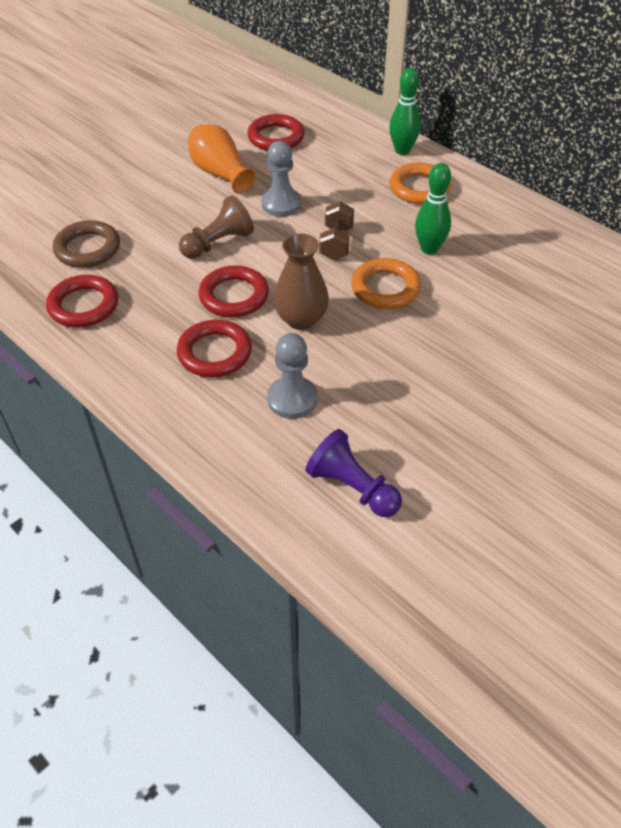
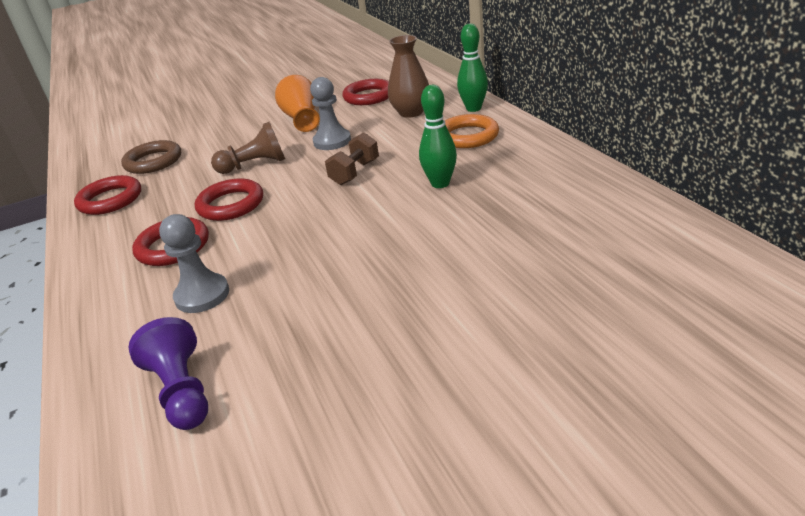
camera: 25 degrees right, 15 degrees down
brown vase [274,234,329,330] -> brown vase moved to [388,35,429,118]
orange ring [351,258,421,309] -> none

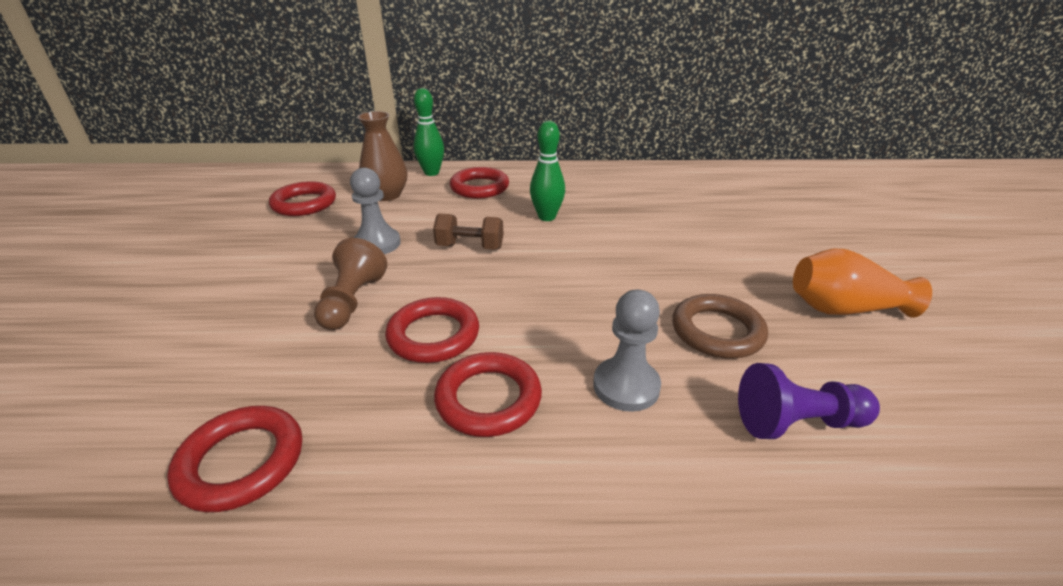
camera: 70 degrees left, 0 degrees up
brown ring [121,140,181,174] -> brown ring moved to [672,294,768,359]
orange vase [275,75,320,132] -> orange vase moved to [793,249,932,318]
brown dumbbell [325,132,379,185] -> brown dumbbell turned 45 degrees counterclockwise [433,214,503,250]
orange ring [445,114,499,148] -> red ring [450,167,509,199]

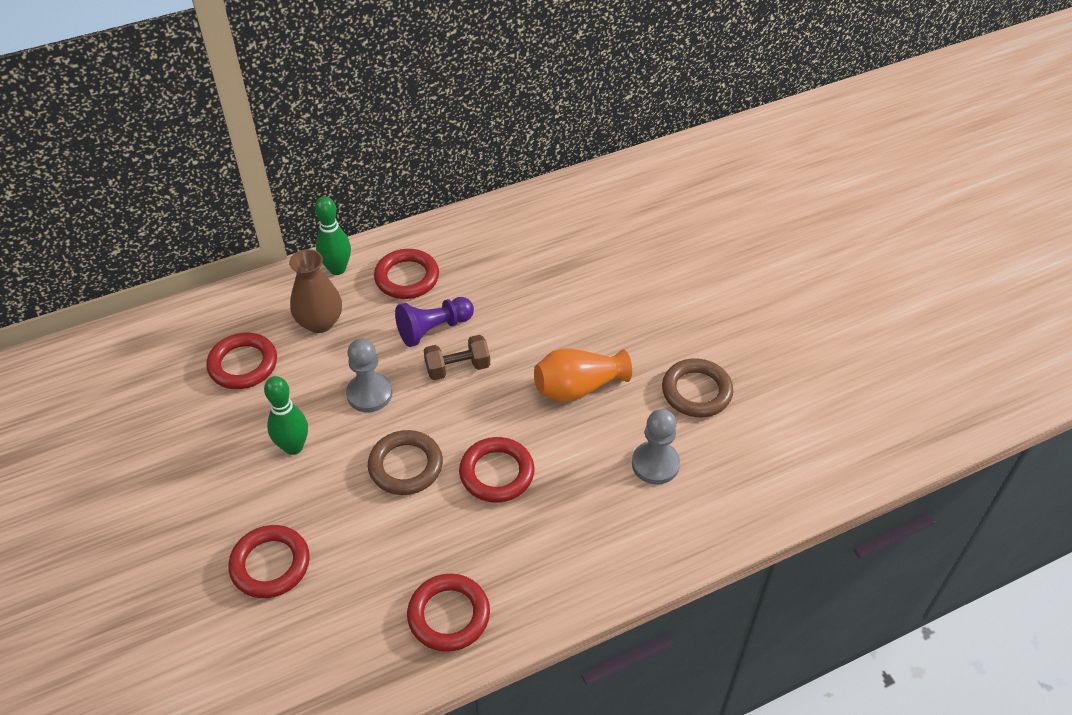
camera: 25 degrees left, 15 degrees up
brown pawn [314,238,387,330] -> brown ring [368,430,443,495]
red ring [434,352,542,437] -> red ring moved to [228,525,310,598]
green bowling pin [530,121,565,221] -> green bowling pin moved to [264,376,308,455]
purple pawn [738,363,880,439] -> purple pawn moved to [395,297,474,347]
orange vase [793,249,932,318] -> orange vase moved to [534,348,632,402]

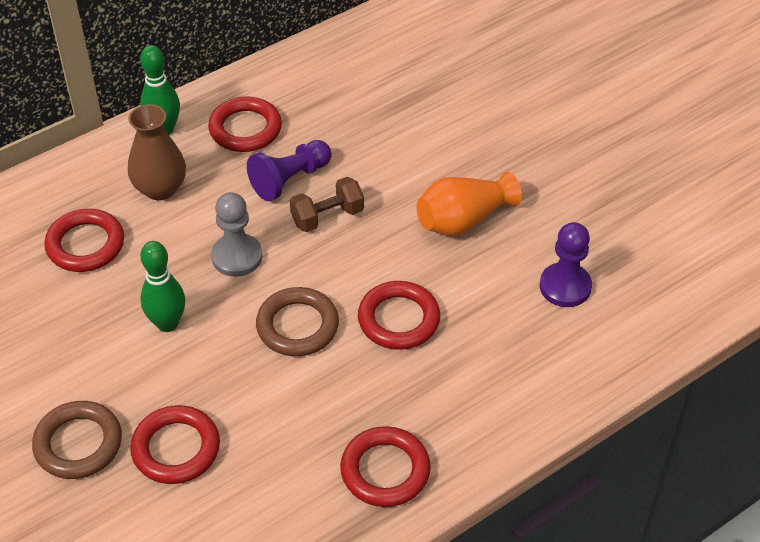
camera: 10 degrees left, 0 degrees up
grey pawn [632,409,680,485] -> purple pawn [540,222,592,307]
brown ring [662,359,733,417] -> brown ring moved to [32,401,122,479]

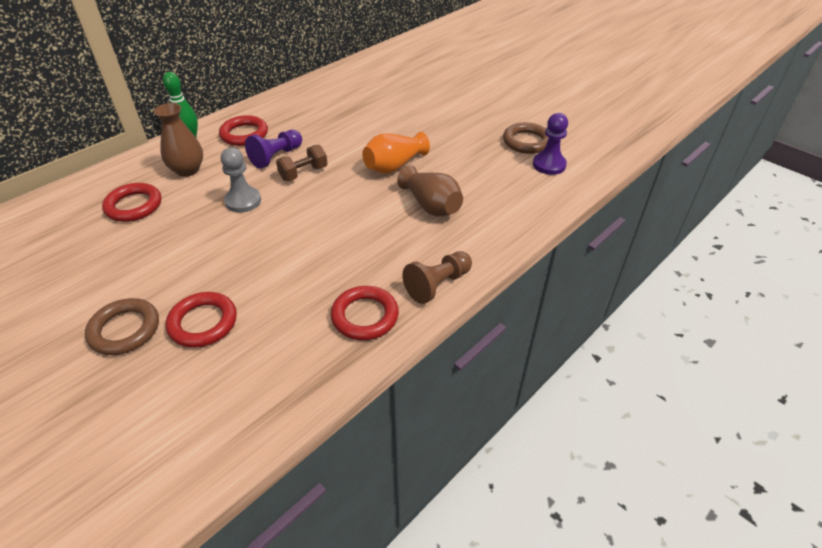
camera: 10 degrees left, 5 degrees down
green bowling pin [140,241,185,332] -> none
brown ring [256,287,339,356] -> brown ring moved to [503,122,549,154]
red ring [358,281,440,350] -> none
purple pawn [540,222,592,307] -> purple pawn moved to [533,113,568,175]
none -> brown vase [397,165,463,217]
none -> brown pawn [402,251,472,304]

